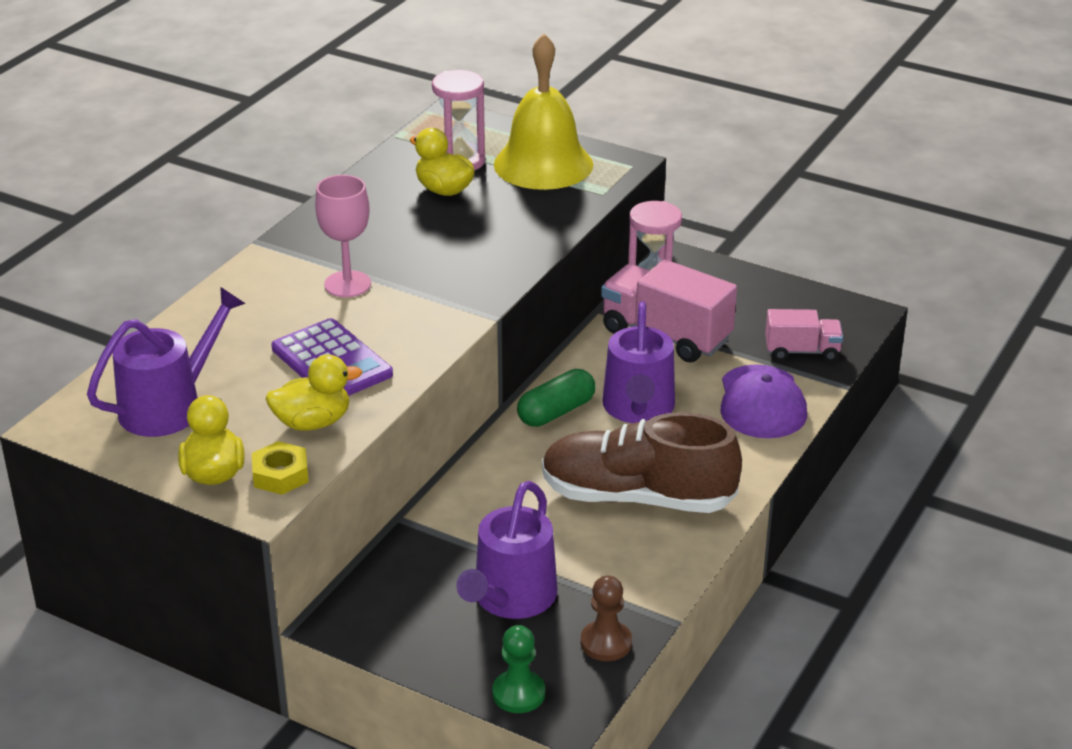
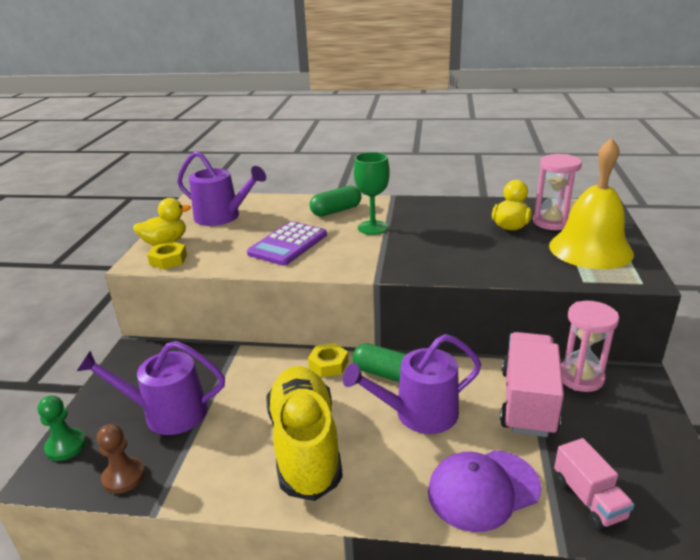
camera: 70 degrees right, 5 degrees down
yellow duck [266,354,362,431] -> none
pink goblet [315,175,371,297] -> green goblet [354,152,390,235]
brown shoe [542,412,742,513] -> yellow shoe [266,366,343,501]
none -> yellow nut [308,343,348,377]
none -> green capsule [310,185,361,217]

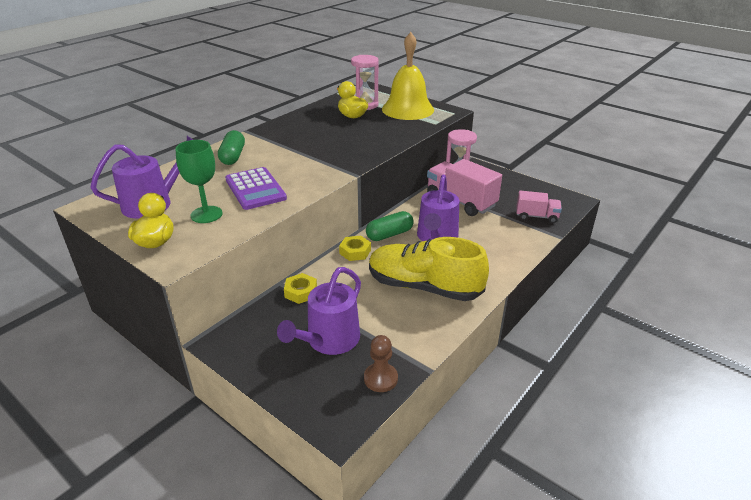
camera: 60 degrees left, 5 degrees up
green pawn [37,395,86,461] -> none
yellow nut [147,241,187,269] -> yellow nut moved to [284,273,317,304]
green goblet [354,152,390,235] -> green goblet moved to [175,140,223,223]
purple cap [428,450,541,532] -> none

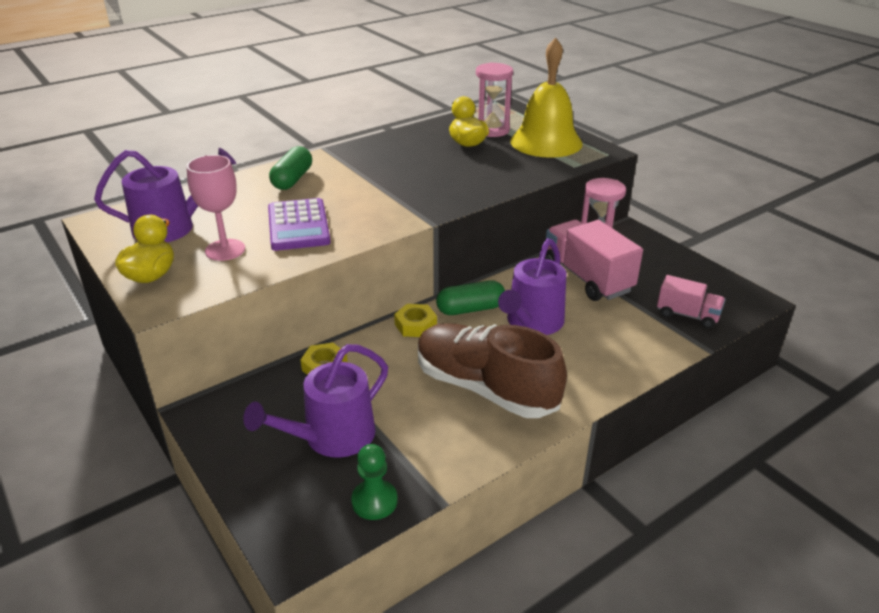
camera: 15 degrees right, 0 degrees up
green goblet [175,140,223,223] -> pink goblet [187,155,245,261]
brown pawn [364,335,398,392] -> green pawn [351,444,398,520]
yellow shoe [369,237,489,301] -> brown shoe [418,323,567,418]

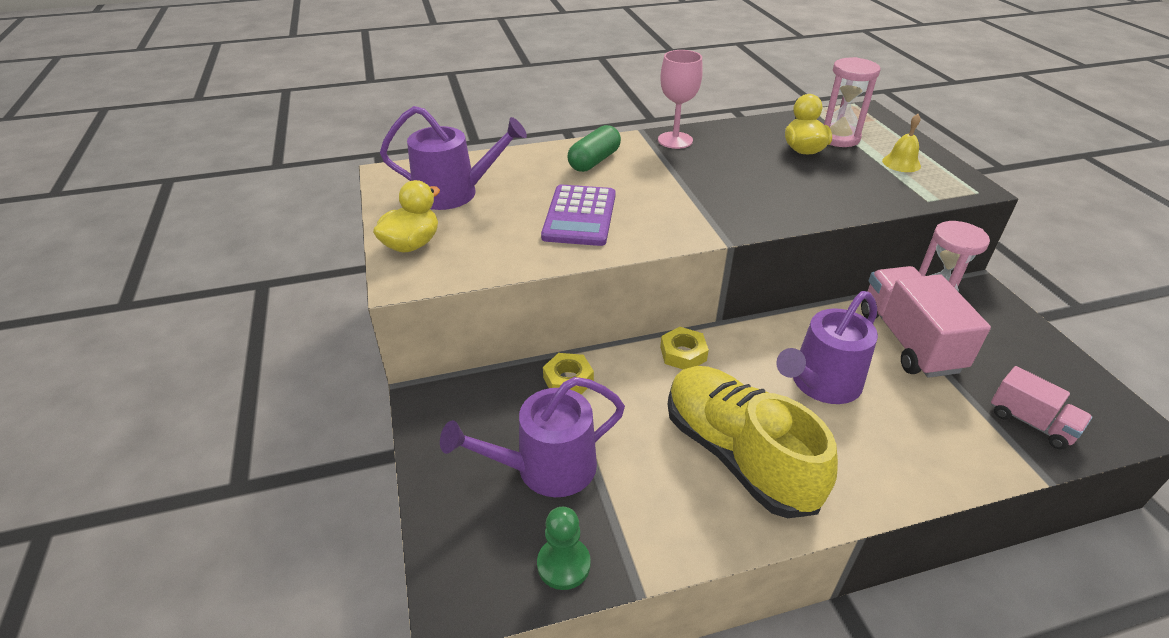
camera: 20 degrees right, 5 degrees up
pink goblet [187,155,245,261] -> pink goblet moved to [658,50,703,149]
brown shoe [418,323,567,418] -> yellow shoe [668,366,838,518]
green capsule [436,280,505,315] -> none
yellow bell [510,37,583,158] -> yellow bell [882,114,921,172], size x0.42

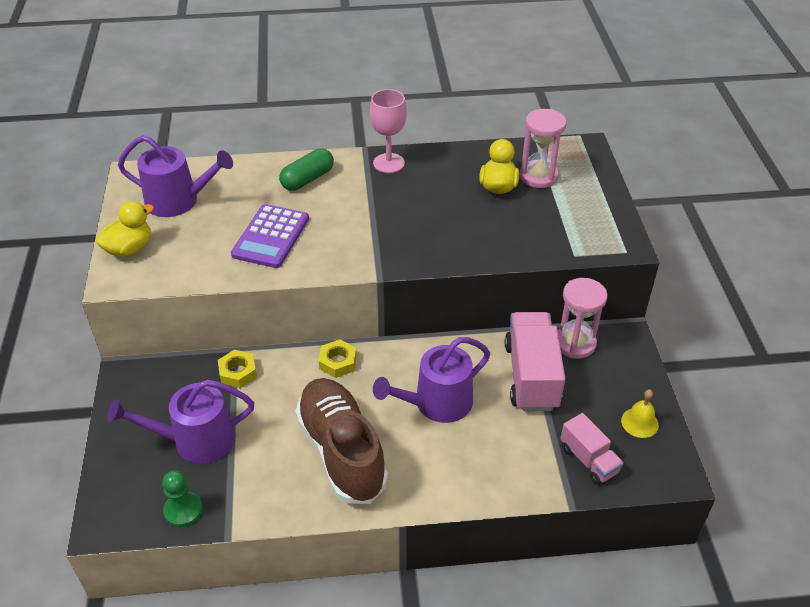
camera: 10 degrees right, 5 degrees up
yellow shoe [668,366,838,518] -> brown shoe [295,378,388,504]
yellow bell [882,114,921,172] -> yellow bell moved to [621,389,659,438]

